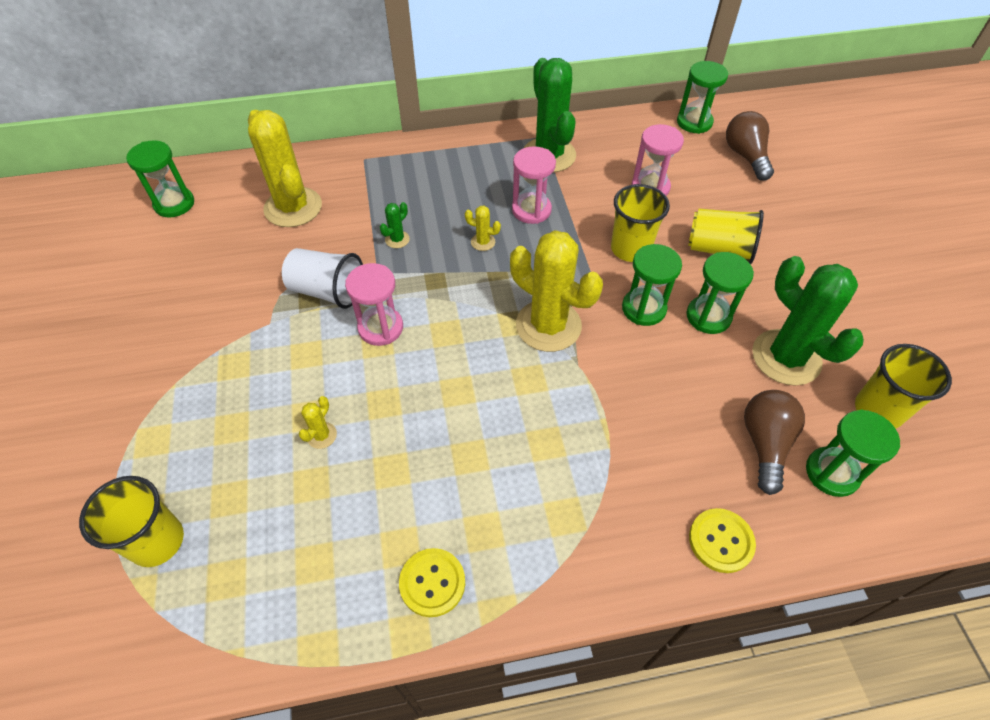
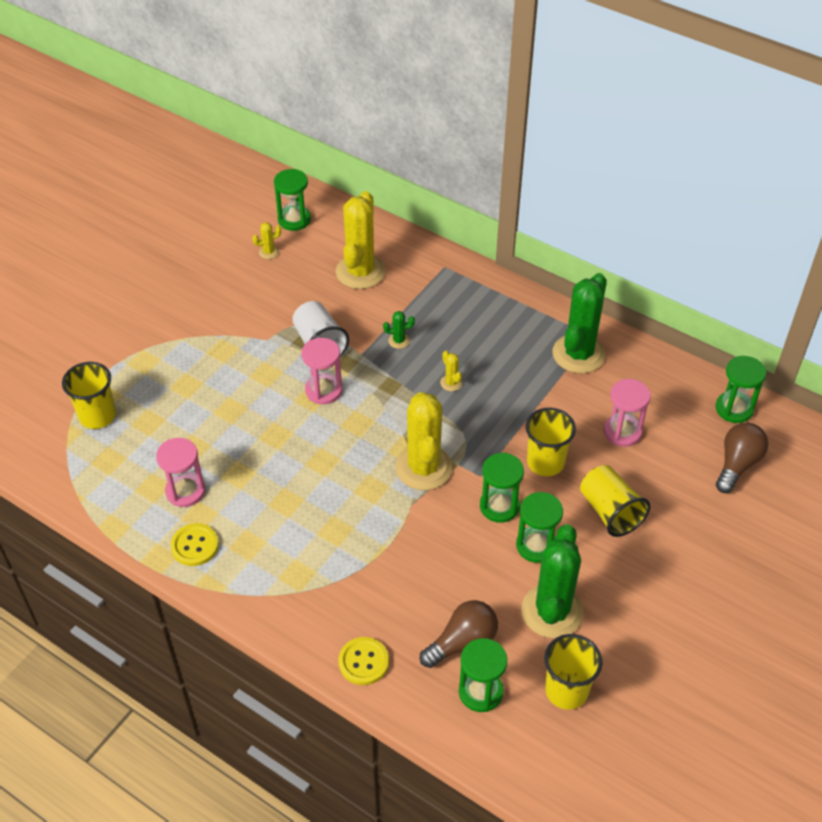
camera: 45 degrees right, 5 degrees down
yellow cactus [299,396,337,449] -> yellow cactus moved to [252,222,281,259]
pink hourglass [512,146,556,224] -> pink hourglass moved to [156,438,206,507]

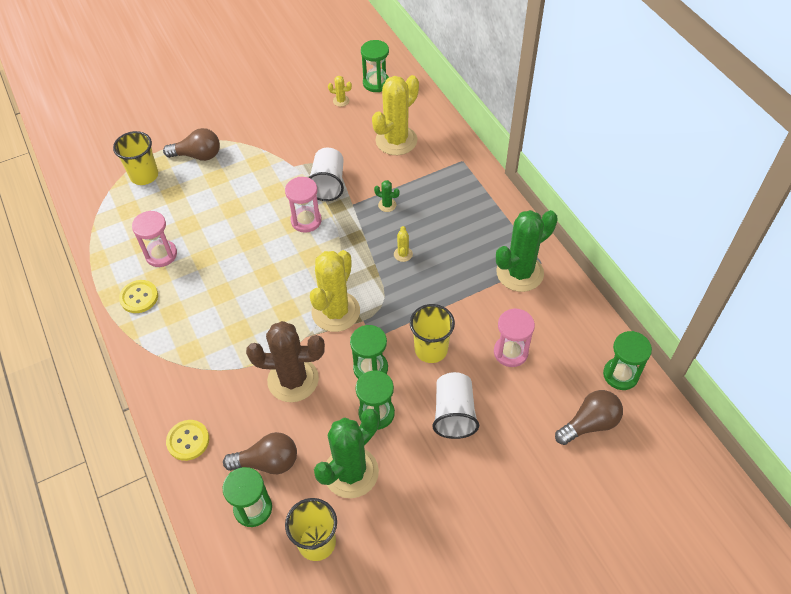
camera: 30 degrees right, 5 degrees up
yellow cup [580,465,650,537] -> white cup [433,372,479,439]
none -> brown light bulb [163,128,220,161]
none -> brown cactus [246,321,325,402]

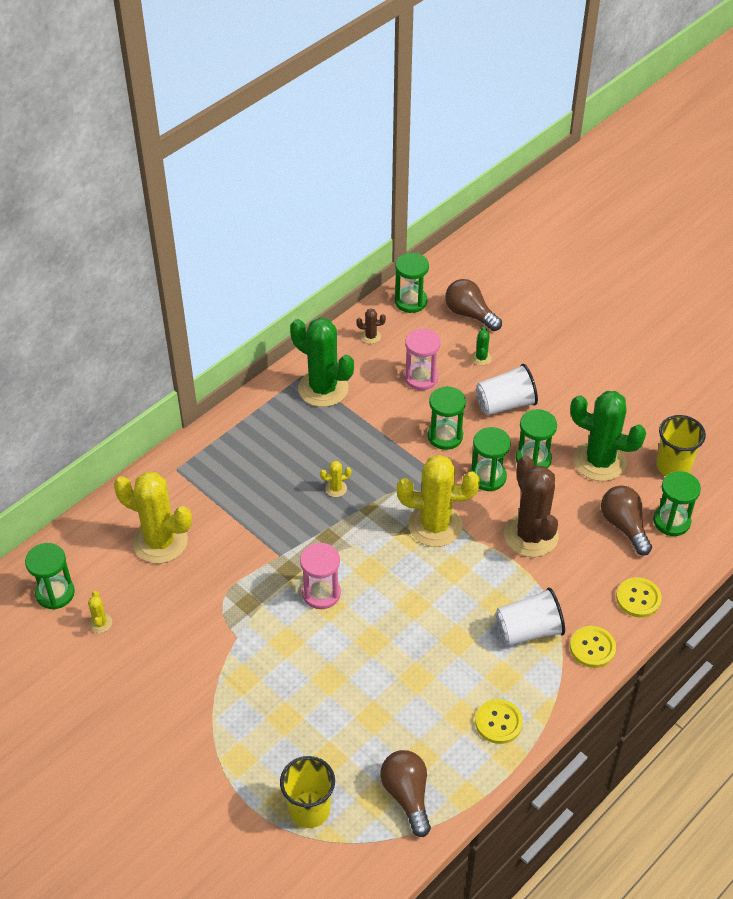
camera: 110 degrees left, 5 degrees down
pink hourglass [132,211,177,267] -> none
brown light bulb [163,128,220,161] -> brown light bulb moved to [381,750,431,837]
white cup [309,148,344,201] -> white cup moved to [495,587,565,645]
green cactus [374,180,400,212] -> green cactus moved to [471,327,492,366]
yellow cup [410,304,455,363] -> green hourglass [428,386,466,450]
none -> brown cactus [356,308,386,344]
none -> yellow button [570,626,616,668]

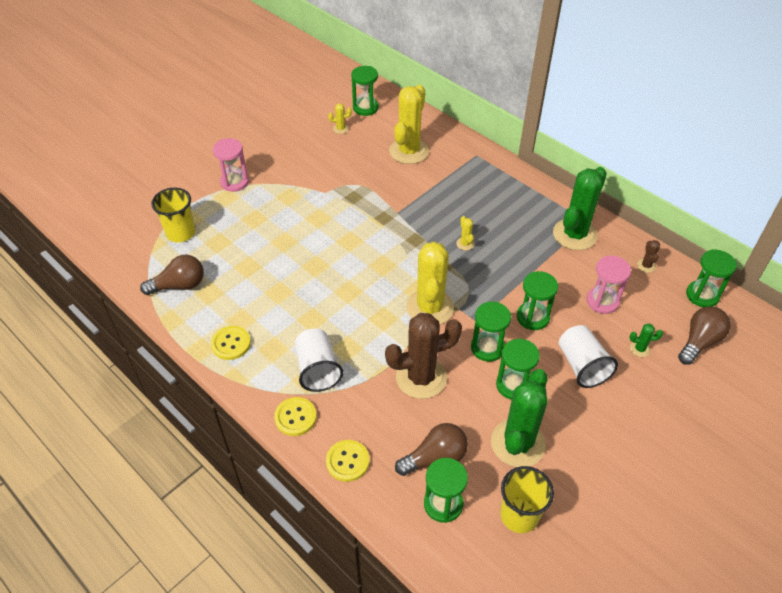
camera: 90 degrees right, 0 degrees up
pink hourglass [300,542,341,609] -> pink hourglass moved to [213,138,249,192]

